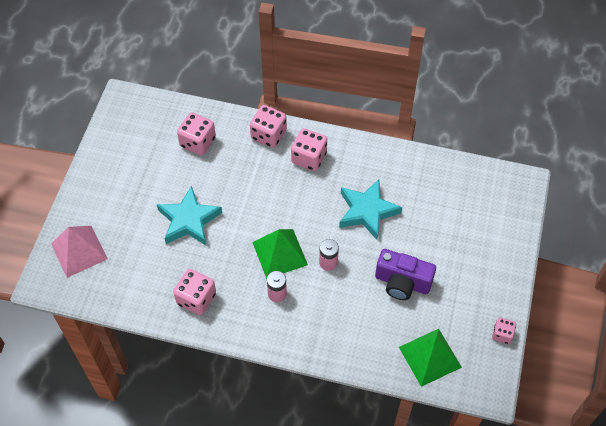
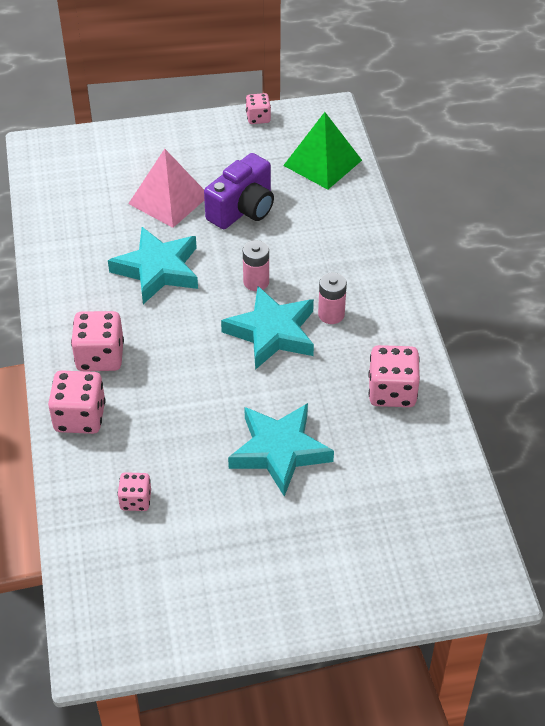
camera: 115 degrees left, 10 degrees down
pink pyramid [51,226,108,278] -> pink pyramid moved to [128,149,204,228]
pink dice [177,112,216,155] -> pink dice [117,472,151,511], size x0.59
green pyramid [252,229,308,279] -> turquoise star [221,286,314,370]
purple camera [375,249,436,300] -> purple camera turned 45 degrees clockwise [204,153,274,229]

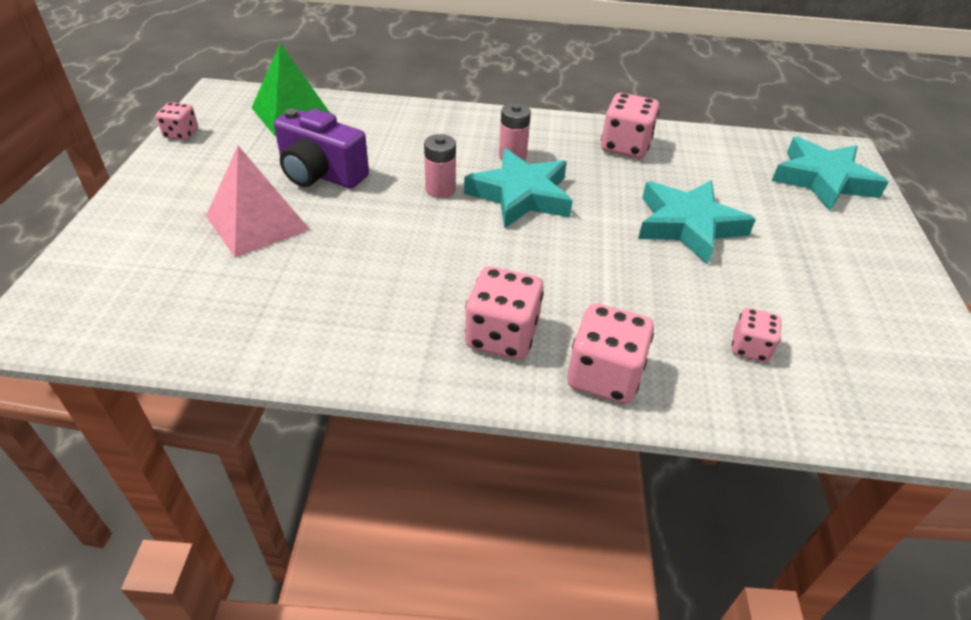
camera: 75 degrees left, 5 degrees down
turquoise star [108,227,198,304] -> turquoise star moved to [772,137,889,211]
purple camera [204,153,274,229] -> purple camera turned 150 degrees clockwise [274,109,369,189]

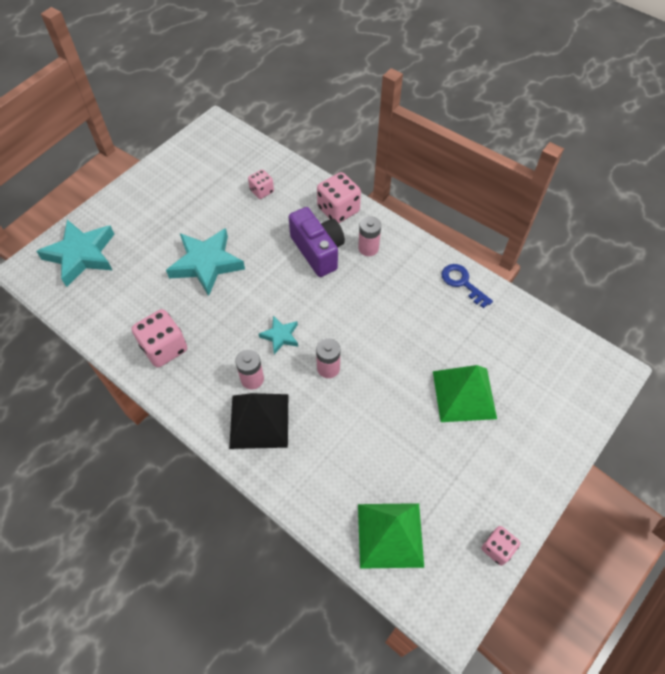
camera: 145 degrees left, 15 degrees up
pink pyramid [206,146,310,258] -> green pyramid [433,365,497,422]
purple camera [274,109,369,189] -> purple camera moved to [289,207,345,277]
turquoise star [464,148,573,229] -> turquoise star [259,316,298,354], size x0.51
pink dice [465,266,544,360] -> pink battery [358,216,381,256]
none -> black pyramid [229,393,288,449]
none -> blue key [442,264,493,308]

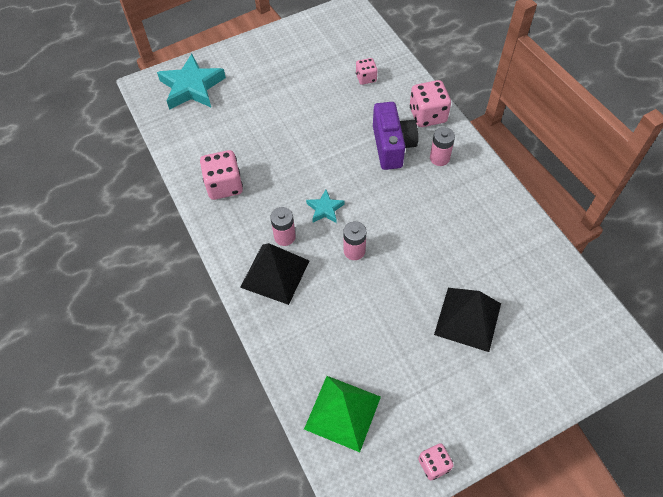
camera: 25 degrees right, 0 degrees up
turquoise star [166,228,245,296] -> none
green pyramid [433,365,497,422] -> black pyramid [434,288,501,352]
blue key [442,264,493,308] -> none

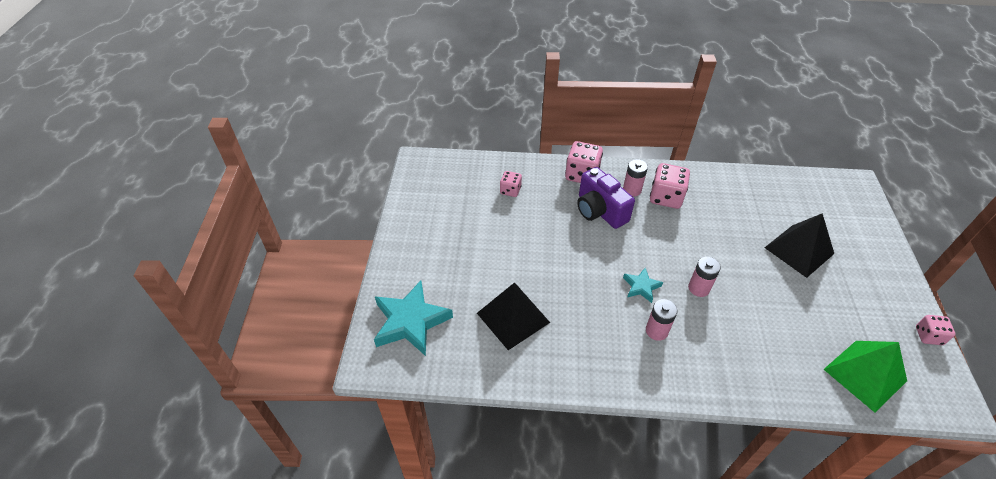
camera: 60 degrees left, 10 degrees down
pink dice [200,150,243,200] -> pink dice moved to [650,163,690,209]
black pyramid [240,243,309,305] -> black pyramid moved to [477,282,550,350]
purple camera [373,102,418,170] -> purple camera turned 150 degrees counterclockwise [577,167,635,229]

